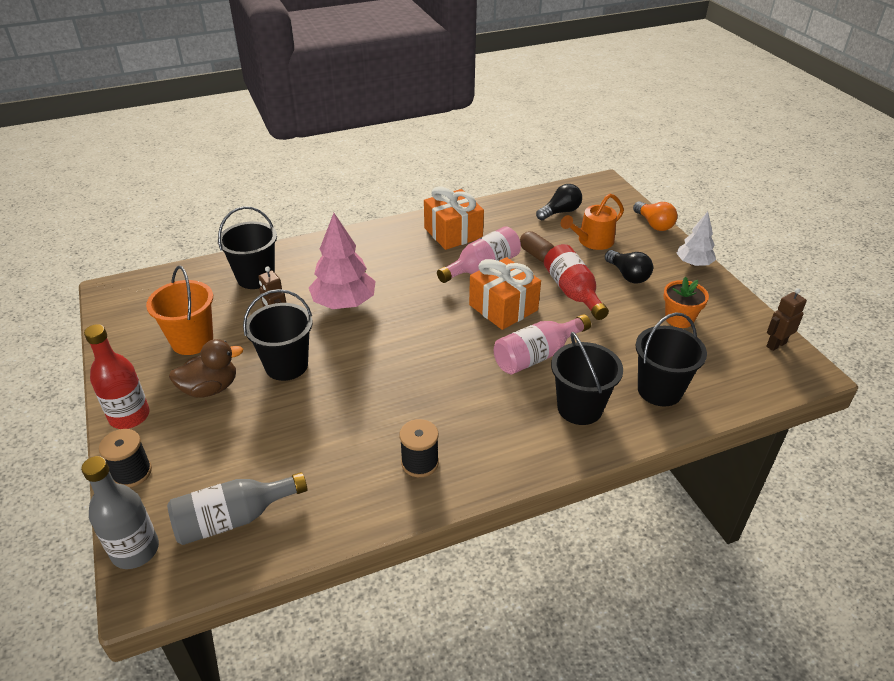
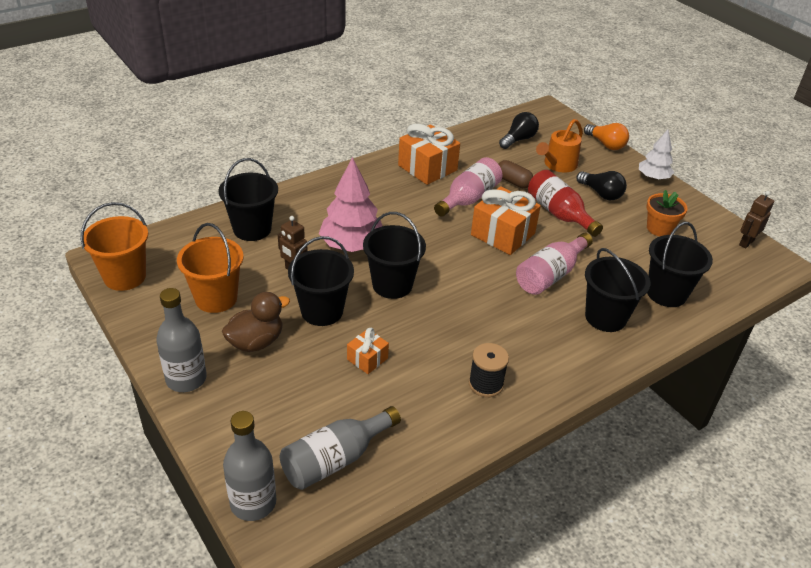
camera: 15 degrees left, 0 degrees up
red bottle [84,324,150,429] -> grey bottle [156,288,207,392]
black spool [99,429,152,487] -> none
none -> orange bucket [81,202,148,291]
none -> orange gift [347,328,389,374]
none -> black bucket [363,212,426,299]

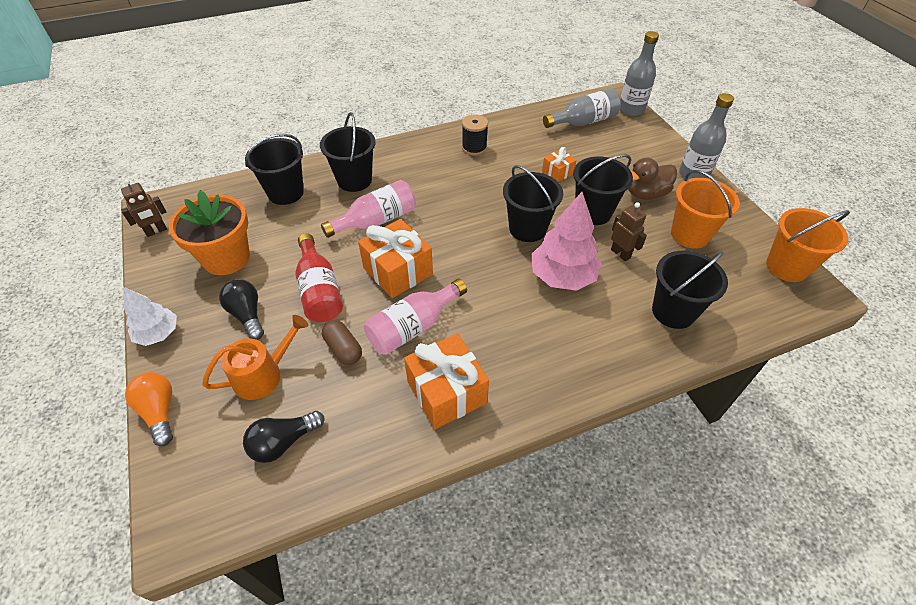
camera: 165 degrees left, 10 degrees up
orange flower pot [646,190,688,236] -> orange flower pot [169,190,250,275], size x1.65

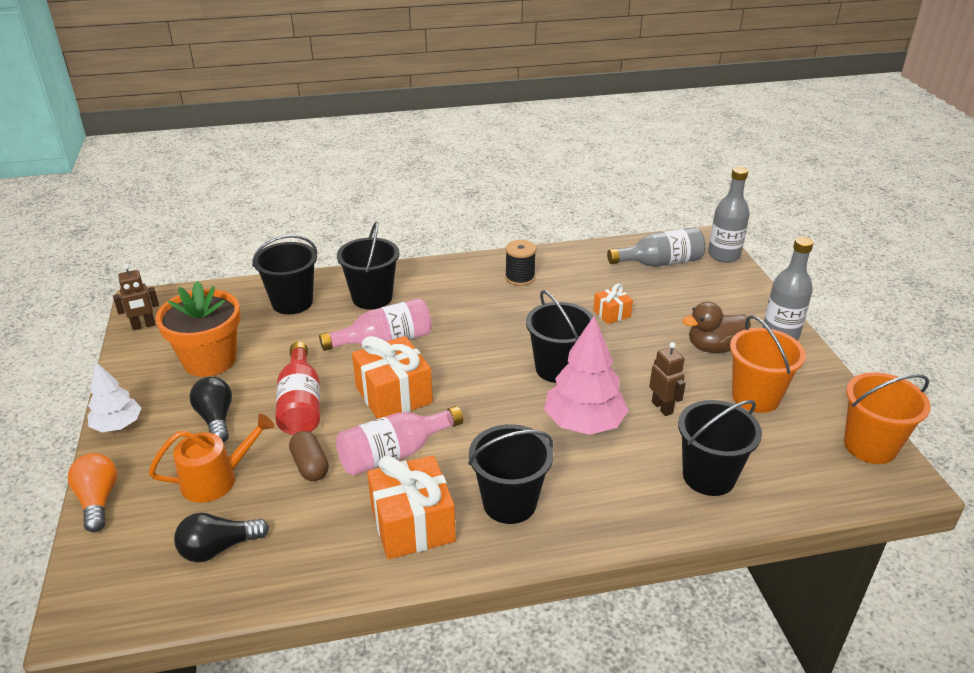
camera: 10 degrees right, 15 degrees down
black bucket [573,154,633,225] -> black bucket moved to [468,424,553,524]

